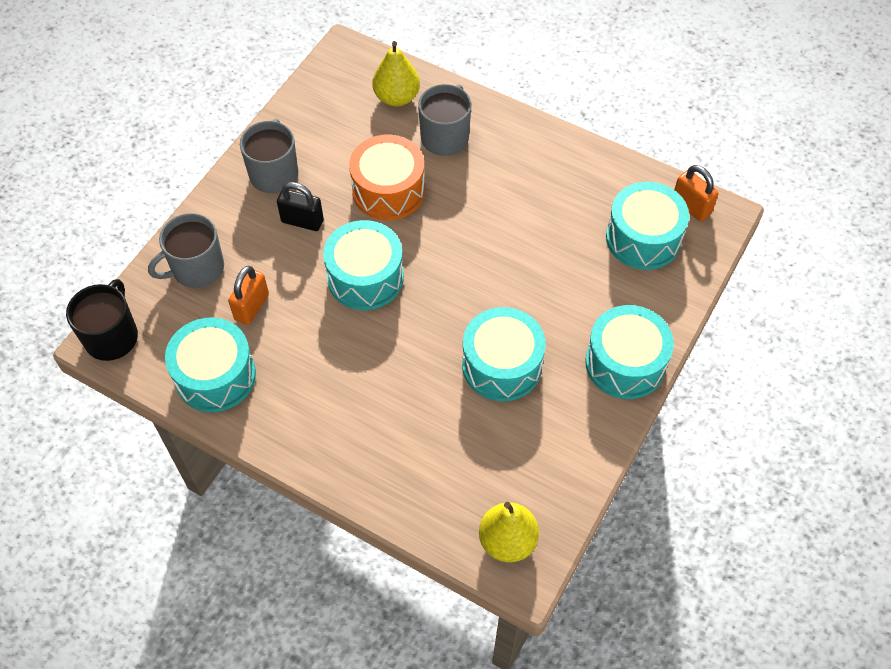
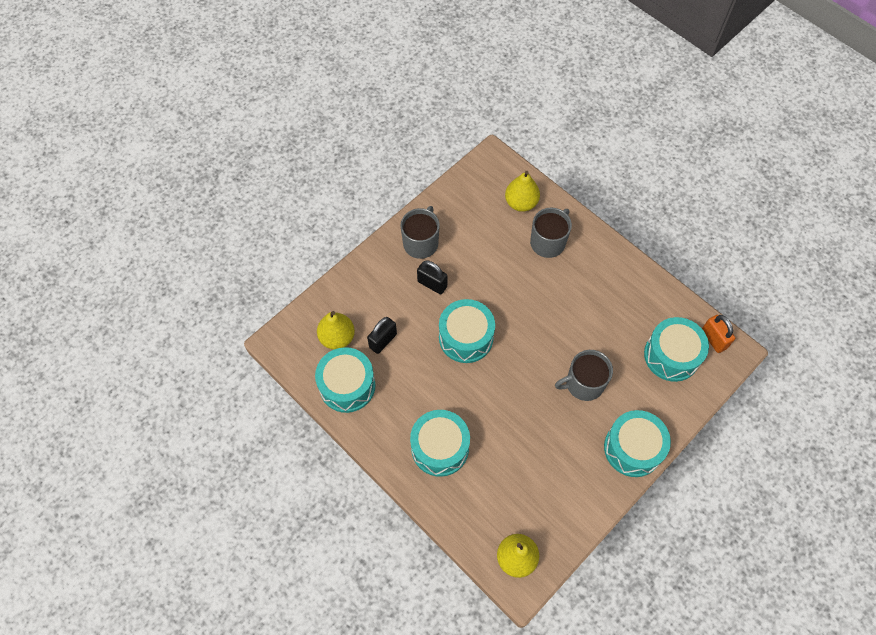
camera: 15 degrees right, 5 degrees up
black mug [66,279,138,361] -> none
grey mug [148,213,224,288] -> grey mug moved to [555,350,613,401]
orange padlock [228,266,269,325] -> black padlock [367,317,397,354]
orange drum [349,135,425,220] -> none
turquoise drum [462,307,546,401] -> turquoise drum moved to [410,410,470,477]
none -> yellow pear [317,311,355,349]

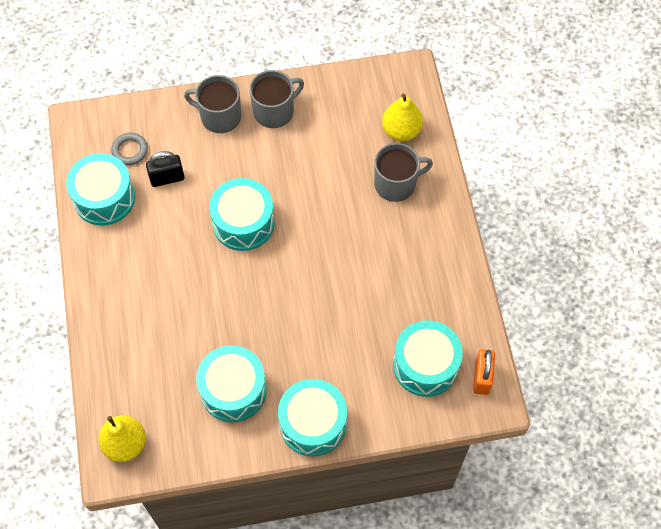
camera: 35 degrees right, 0 degrees up
yellow pear [317,311,355,349] -> grey ring [111,133,148,165]
turquoise drum [410,410,470,477] -> turquoise drum moved to [196,345,267,422]
black padlock [417,260,448,294] -> none
grey mug [555,350,613,401] -> grey mug moved to [184,75,241,133]

